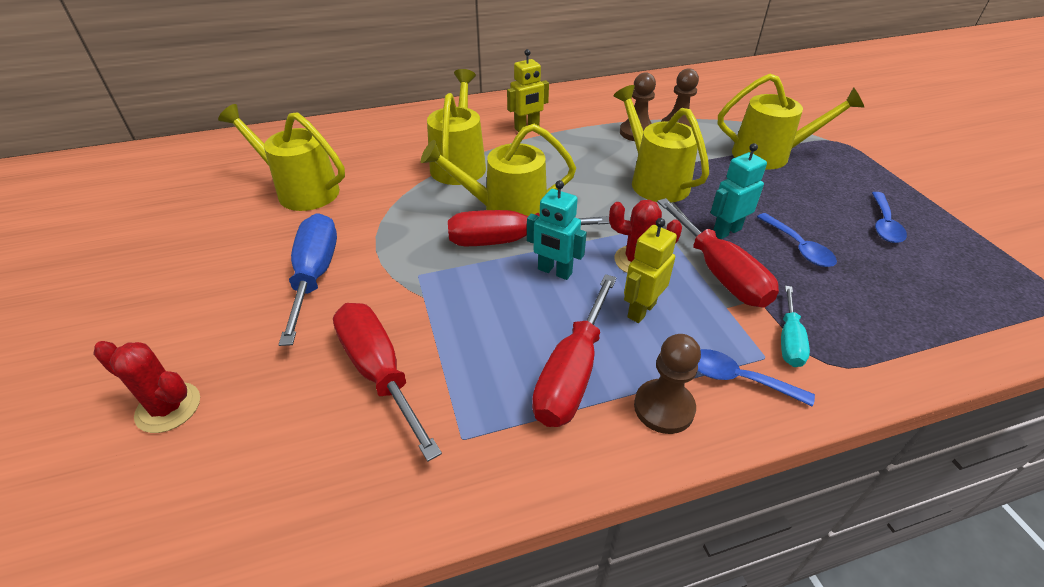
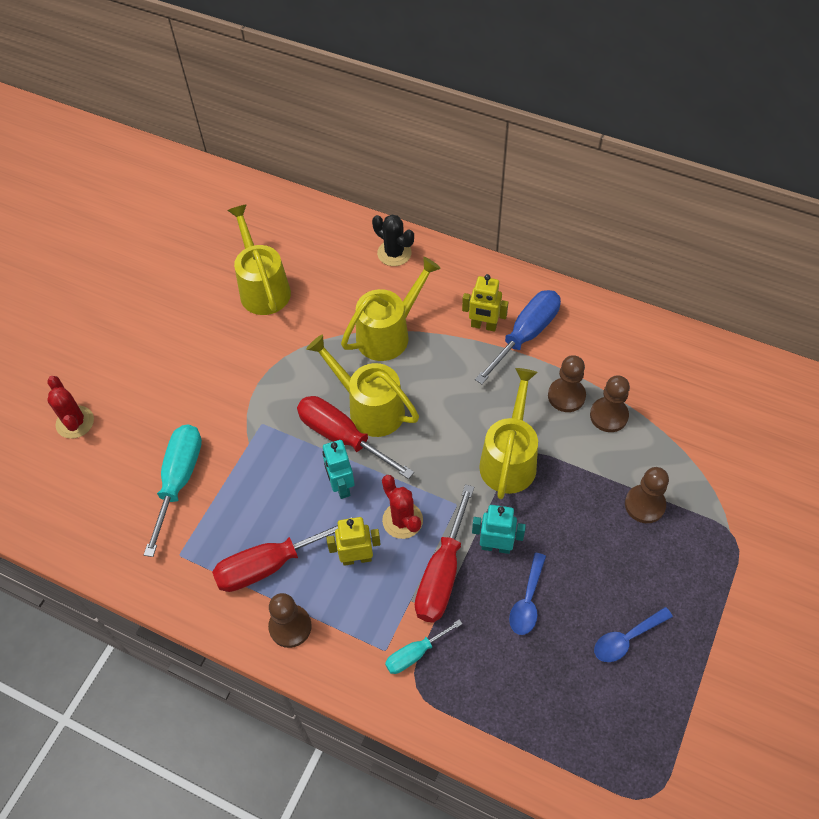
camera: 45 degrees right, 15 degrees up
blue screwdriver [279,213,337,346] -> blue screwdriver moved to [475,290,561,384]
red screwdriver [333,303,442,462] -> turquoise screwdriver [144,424,202,557]
blue spoon [698,349,815,407] -> none
yellow watering can [718,74,864,169] -> brown pawn [625,467,669,523]
none -> black cactus [372,215,414,266]

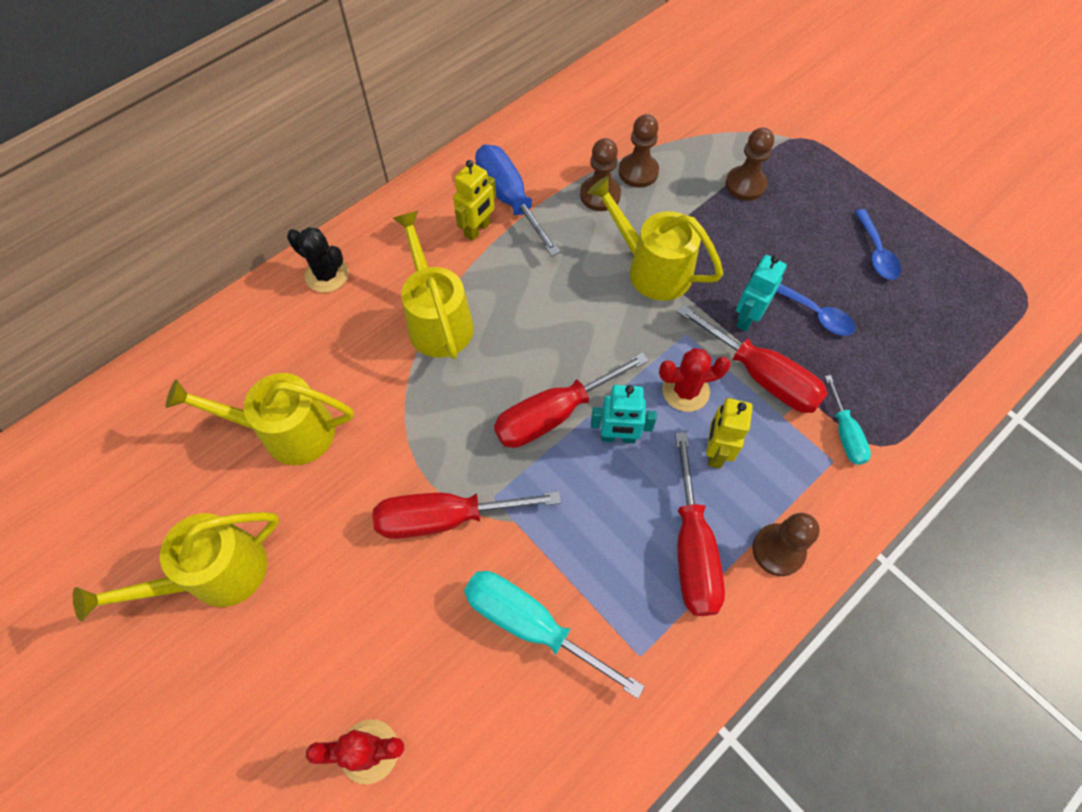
camera: 70 degrees left, 5 degrees up
yellow watering can [306,335,419,437] -> yellow watering can moved to [73,512,279,621]
black cactus [372,215,414,266] -> black cactus turned 60 degrees clockwise [287,227,349,293]
none -> red screwdriver [373,491,561,539]

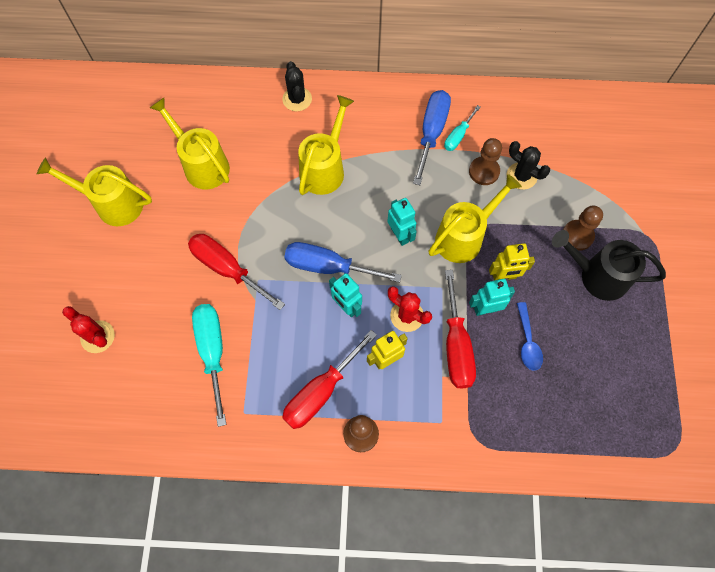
camera: 45 degrees right, 5 degrees up
yellow robot [453,160,496,241] -> yellow robot moved to [489,243,535,281]
red screwdriver [494,352,649,448] -> blue screwdriver [285,242,402,282]
yellow watering can [587,176,723,301] -> yellow watering can turned 60 degrees clockwise [429,174,522,263]
brown pawn [619,114,659,188] -> black cactus [507,141,550,190]
turquoise screwdriver [825,375,871,465] -> turquoise screwdriver moved to [444,105,481,151]
blue spoon [855,209,901,280] -> none
none -> turquoise robot [387,198,417,246]
none -> black watering can [552,230,666,301]

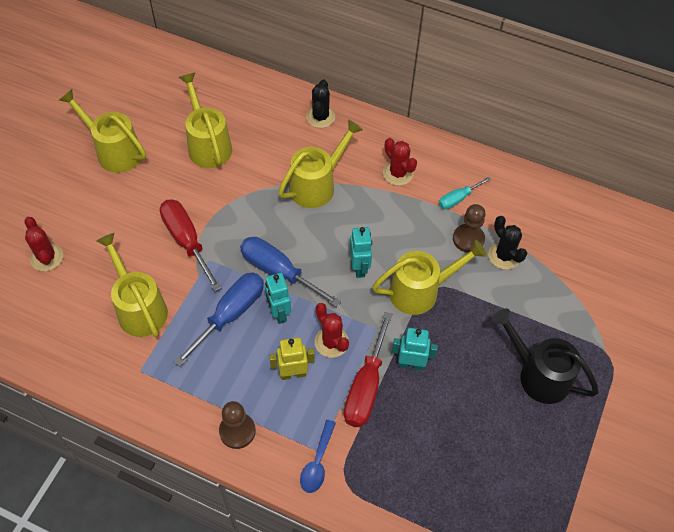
camera: 20 degrees right, 10 degrees down
turquoise screwdriver [192,304,226,427] -> yellow watering can [96,233,168,337]
red screwdriver [282,330,377,429] -> none
blue screwdriver [413,90,451,185] -> blue screwdriver moved to [174,273,264,367]
yellow robot [489,243,535,281] -> none
blue spoon [517,302,543,371] -> blue spoon moved to [300,420,336,493]
brown pawn [563,205,603,251] -> none
none -> red cactus [383,138,417,186]

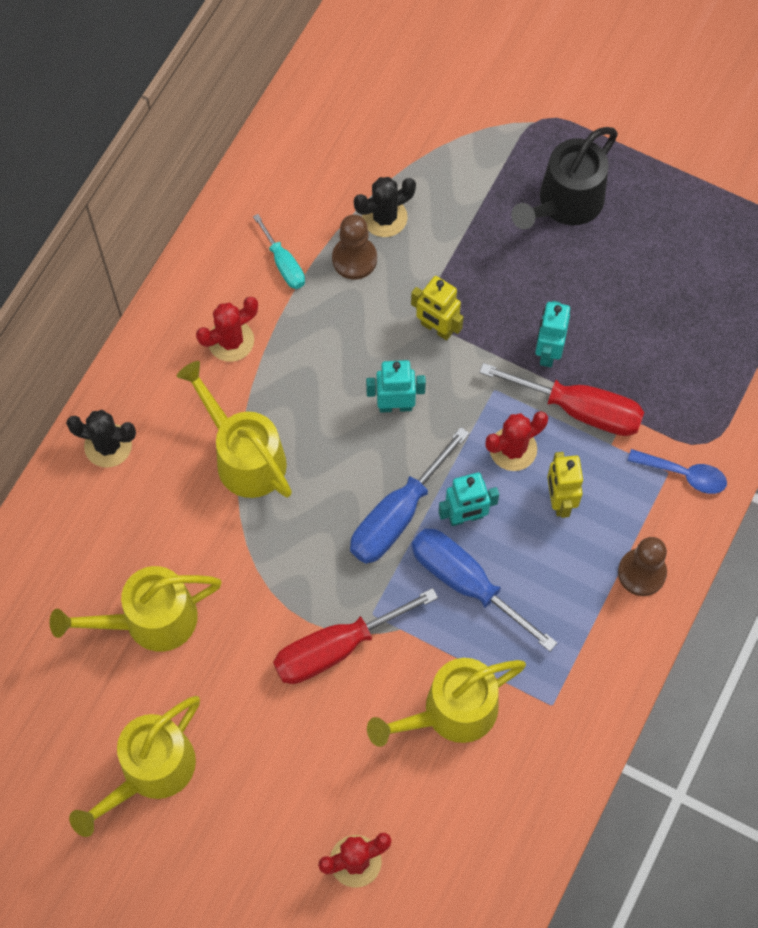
camera: 85 degrees left, 10 degrees up
yellow watering can [372,240,487,315] -> yellow robot [411,276,463,340]

